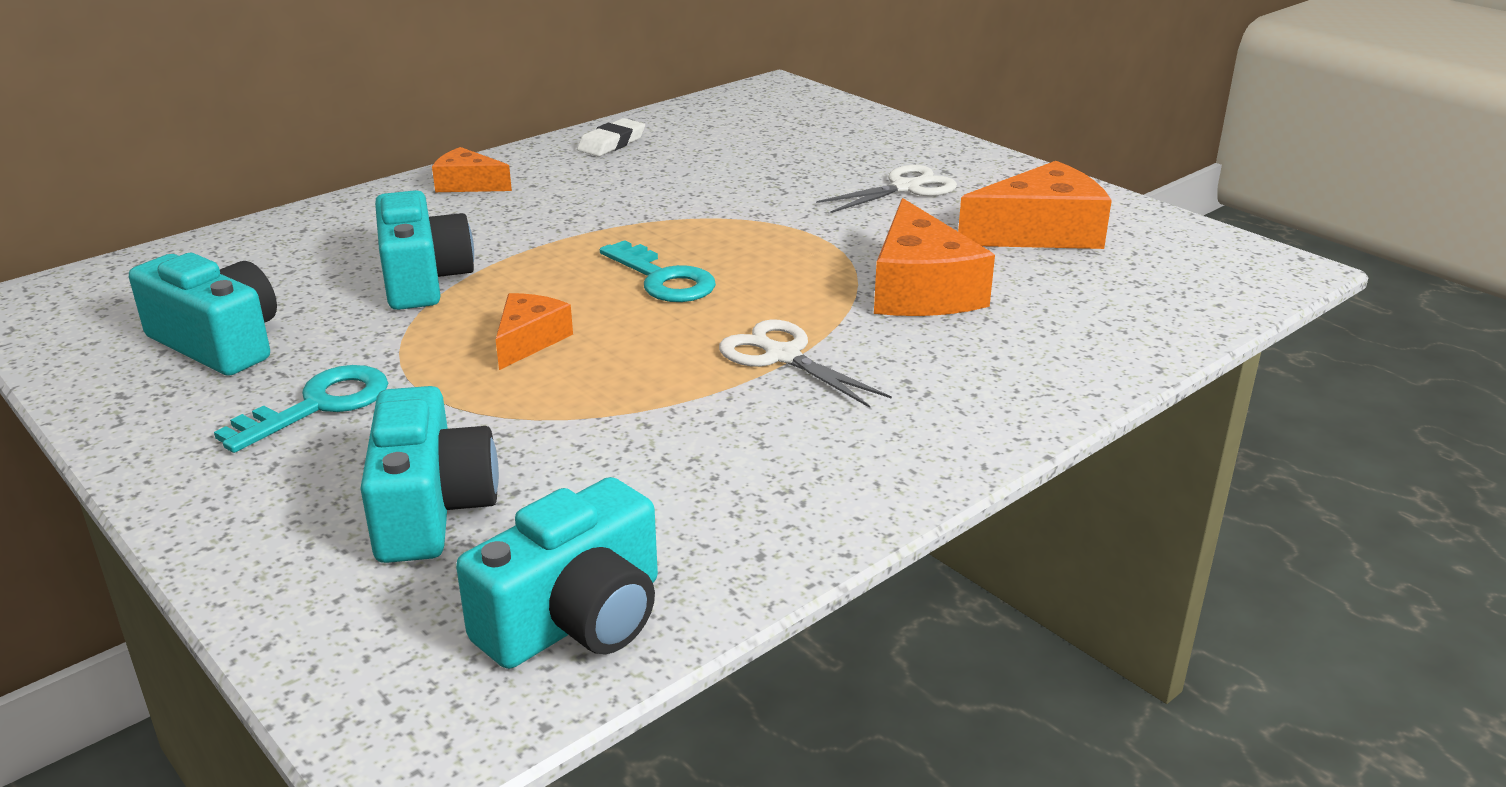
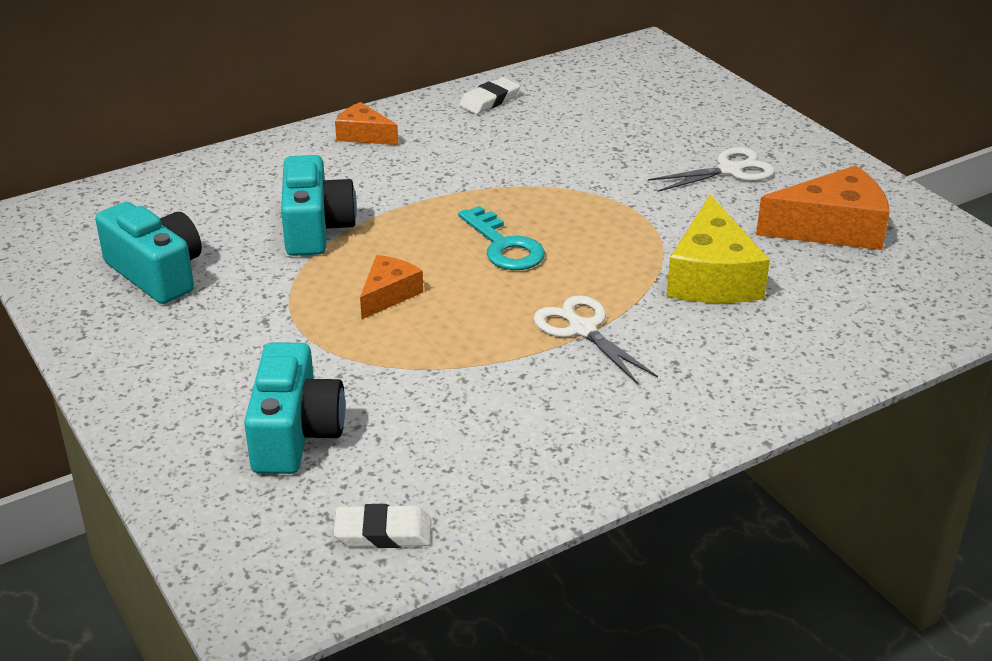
camera: 10 degrees right, 5 degrees up
turquoise key [214,365,388,453] -> none
turquoise camera [456,477,658,669] -> white eraser [334,504,431,548]
orange cheese [874,198,995,316] -> yellow cheese [666,194,770,303]

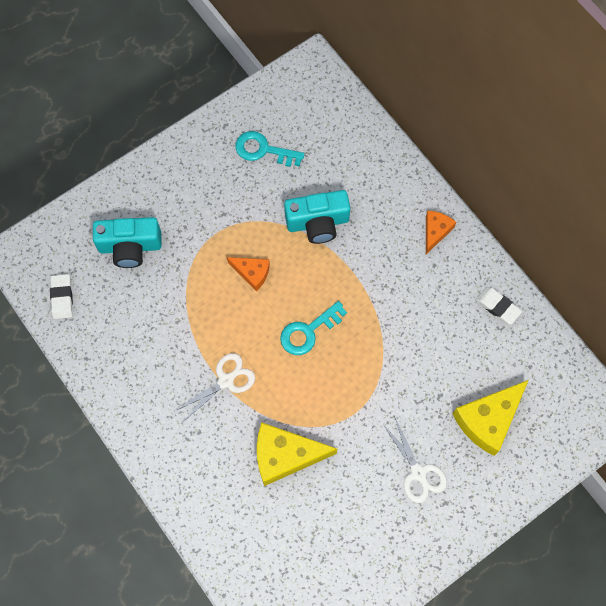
camera: 85 degrees right, 35 degrees up
turquoise camera [95,202,202,304] -> turquoise key [235,131,305,167]
orange cheese [756,165,890,250] -> none
none -> yellow cheese [453,380,529,456]

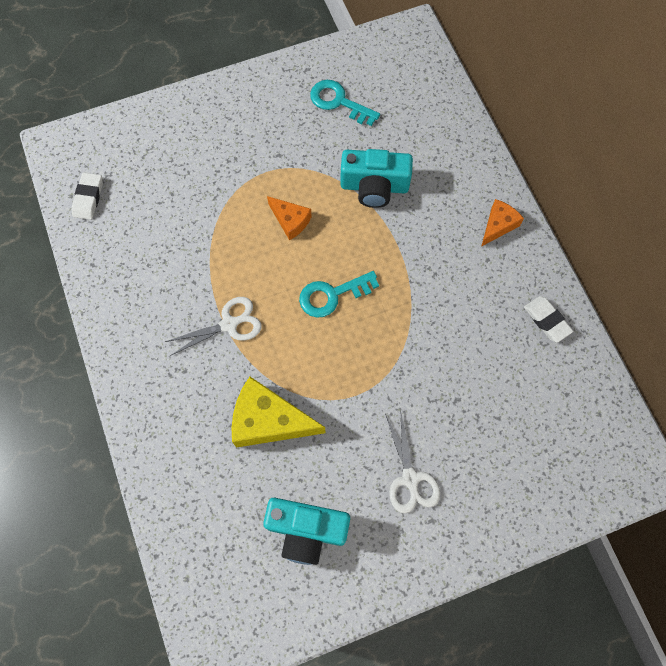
camera: 15 degrees right, 0 degrees up
turquoise camera [93,217,162,268] -> turquoise camera moved to [263,498,350,565]
yellow cheese [453,380,529,456] -> none

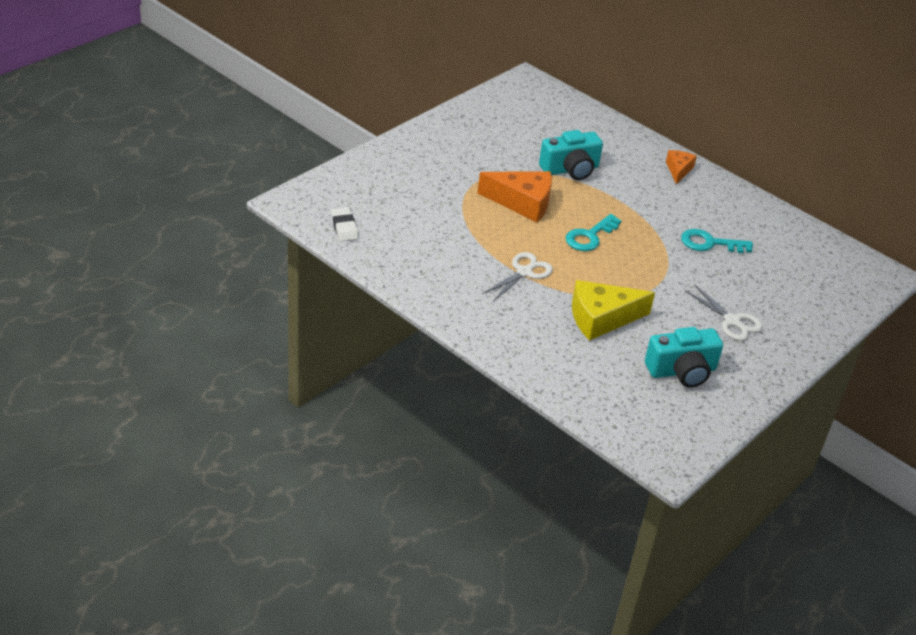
camera: 30 degrees left, 30 degrees down
orange cheese [267,196,312,240] -> orange cheese [478,171,552,222], size x1.76
turquoise key [310,80,380,126] -> turquoise key moved to [681,229,753,253]
white eraser [524,296,573,343] -> none

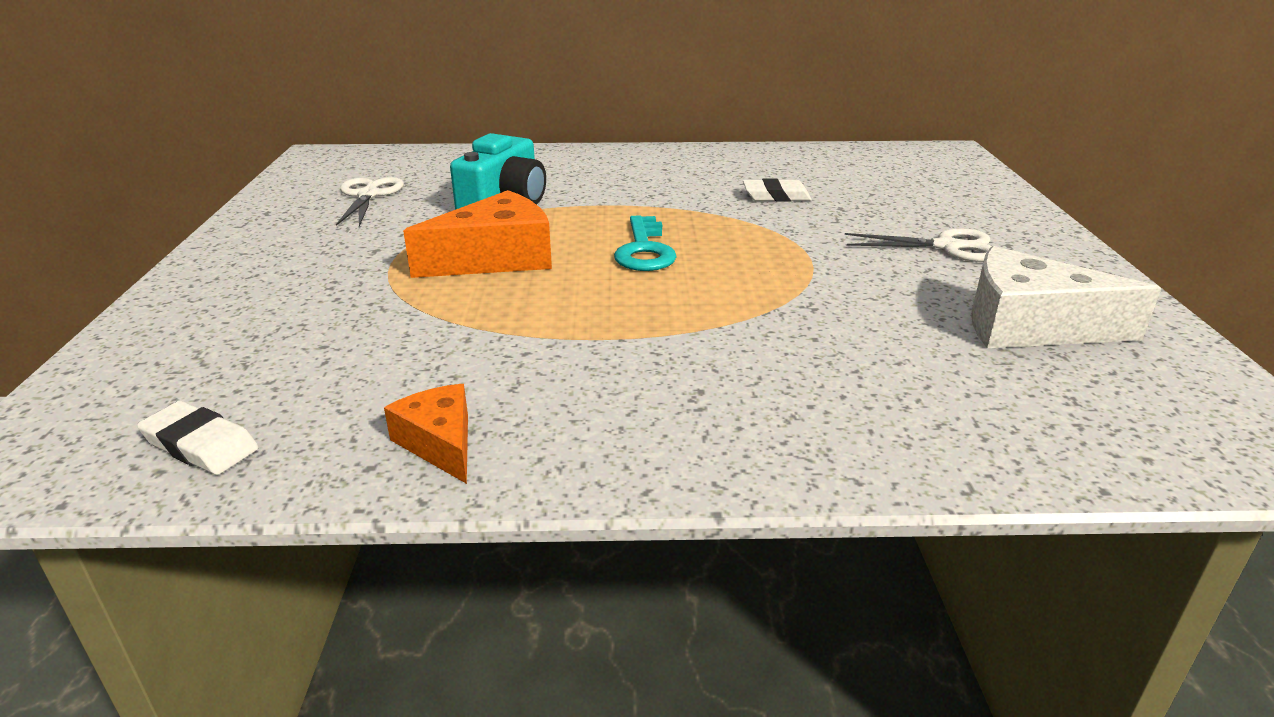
camera: 40 degrees left, 10 degrees down
white scissors [482,252,553,301] -> white scissors moved to [336,177,404,227]
yellow cheese [572,280,655,341] -> none
turquoise camera [645,327,723,388] -> white cheese [971,246,1162,348]
orange cheese [666,150,697,184] -> orange cheese moved to [384,384,468,484]
turquoise key [681,229,753,253] -> white eraser [743,178,812,202]

